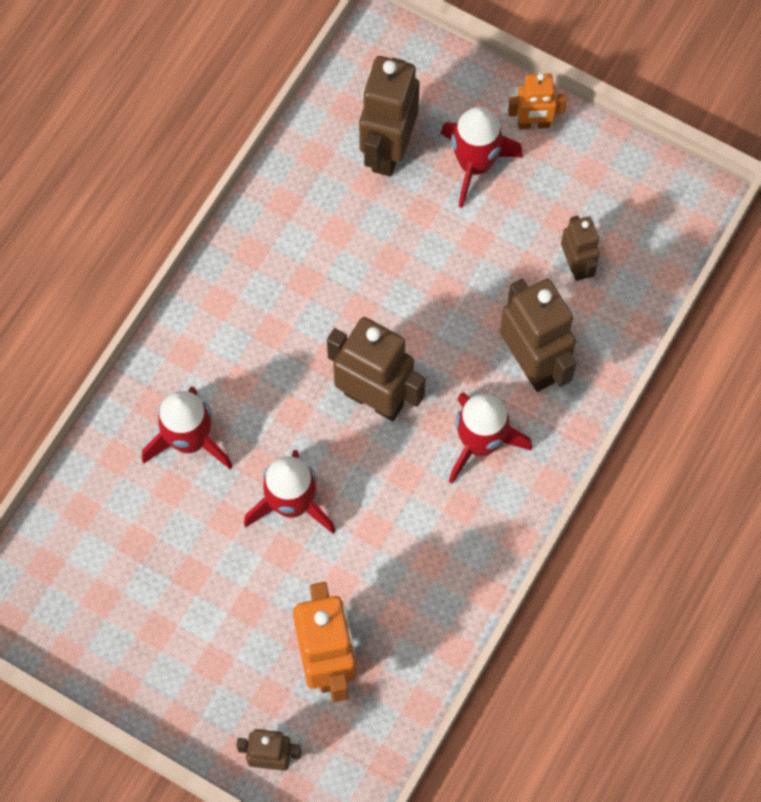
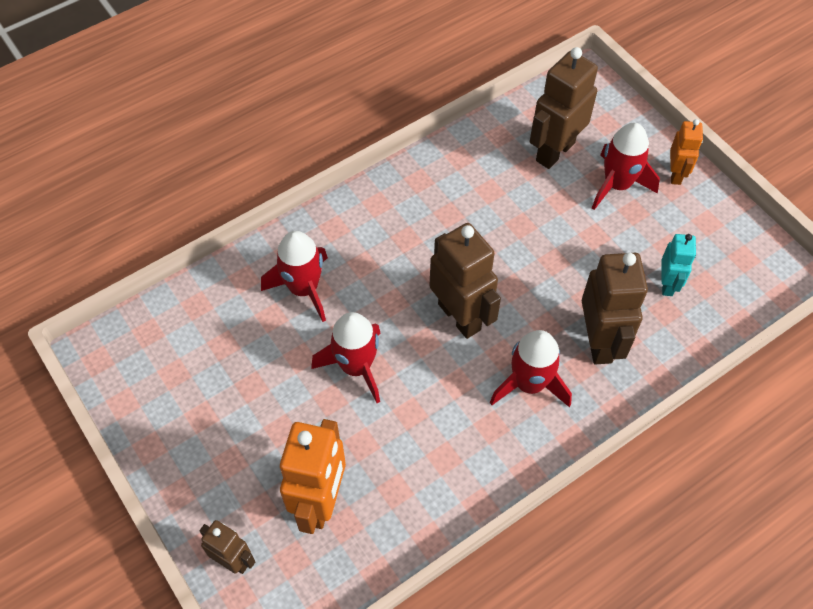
camera: 25 degrees right, 10 degrees down
orange robot [508,73,566,130] -> orange robot turned 105 degrees counterclockwise [670,119,703,185]
brown robot [561,215,599,281] -> turquoise robot [662,234,696,296]

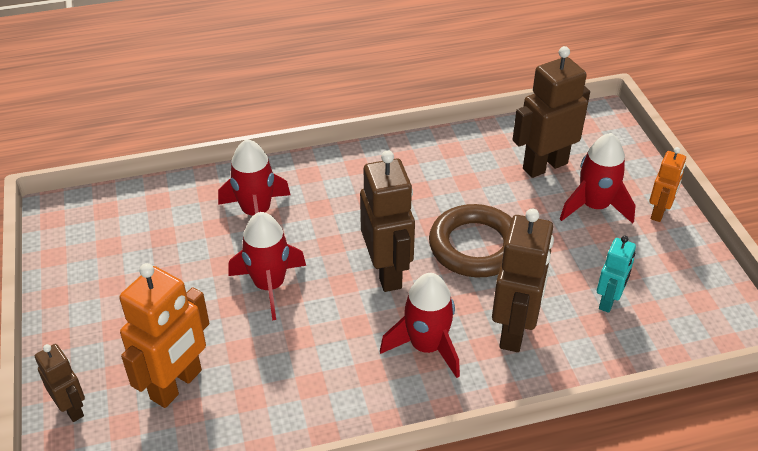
camera: 20 degrees right, 15 degrees down
none -> brown ring [429,204,512,277]

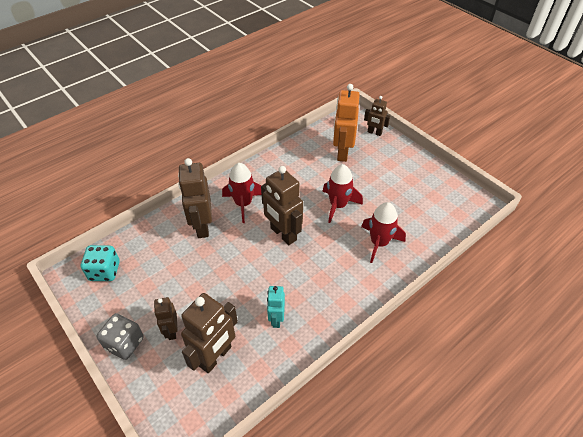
camera: 155 degrees right, 5 degrees up
brown ring [429,204,512,277] -> none
red rocket [560,133,636,223] -> brown robot [154,297,178,340]
turquoise robot [597,236,636,313] -> turquoise robot moved to [267,286,285,328]
orange robot [649,147,686,222] -> grey dice [96,313,144,360]
none -> turquoise dice [81,245,120,281]

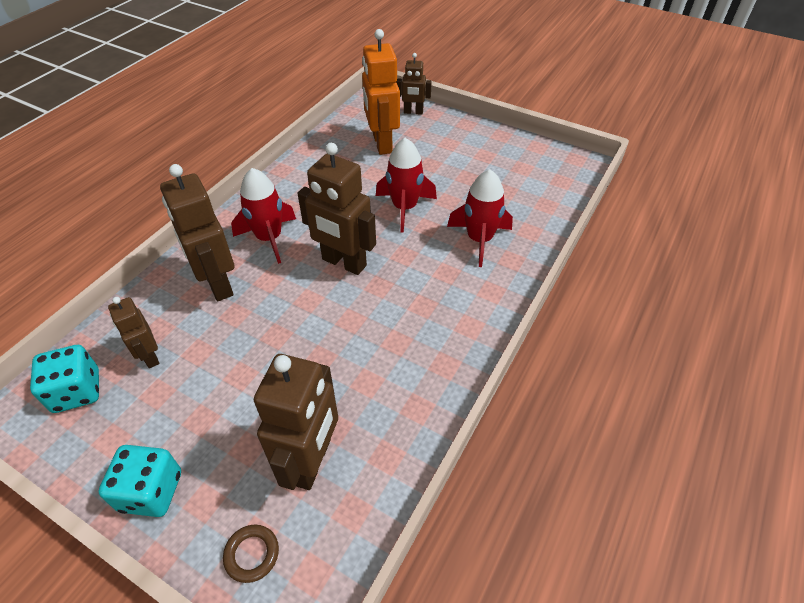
camera: 20 degrees left, 0 degrees up
grey dice [96,313,144,360] -> turquoise dice [99,445,181,517]
brown robot [154,297,178,340] -> brown robot moved to [108,297,159,368]
turquoise robot [267,286,285,328] -> none
none -> brown ring [223,525,279,583]

